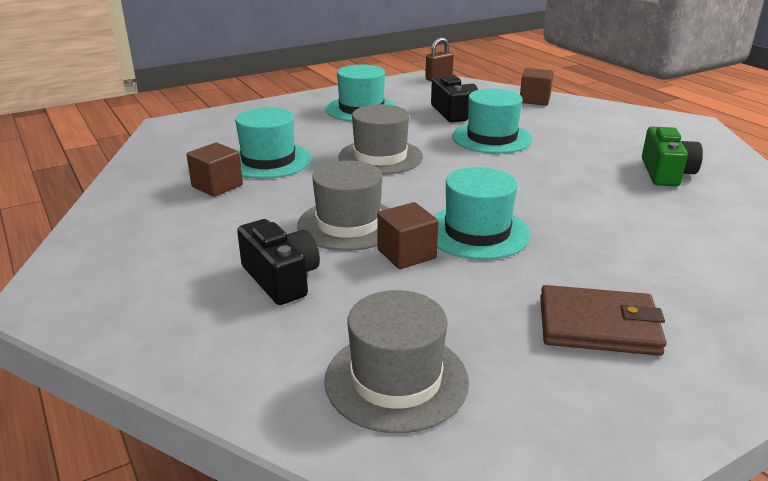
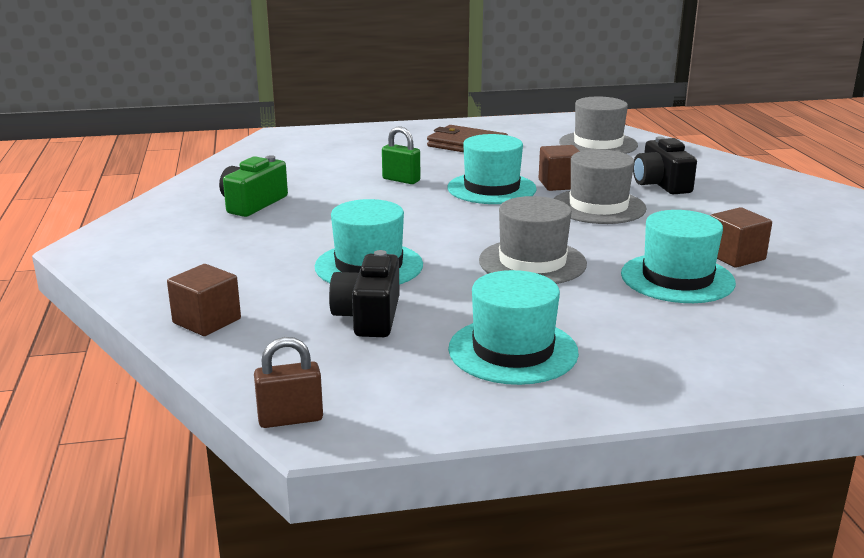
camera: 160 degrees left, 5 degrees down
none -> green padlock [382,126,420,184]

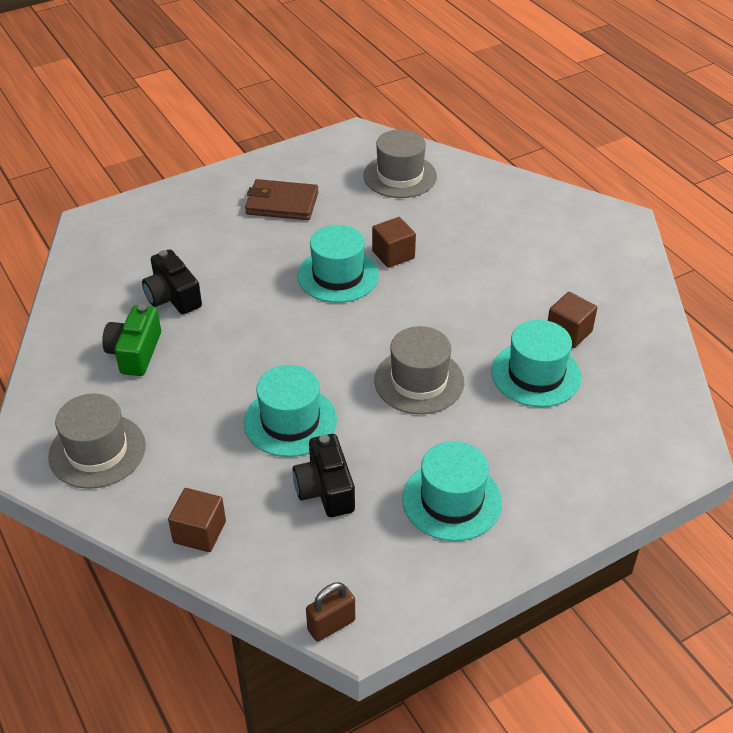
camera: 20 degrees left, 20 degrees up
green padlock [382,126,420,184] -> none
grey hat [554,149,646,224] -> grey hat moved to [48,394,146,489]
black camera [633,137,697,194] -> black camera moved to [142,250,202,314]

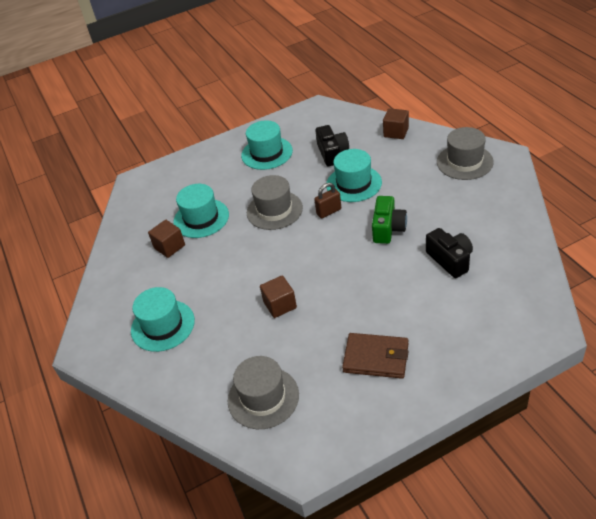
camera: 170 degrees left, 0 degrees up
green camera [102,304,161,376] -> green camera moved to [372,196,407,244]
turquoise hat [297,225,379,303] -> turquoise hat moved to [131,287,195,352]
brown padlock [306,582,355,642] -> brown padlock moved to [314,183,341,218]

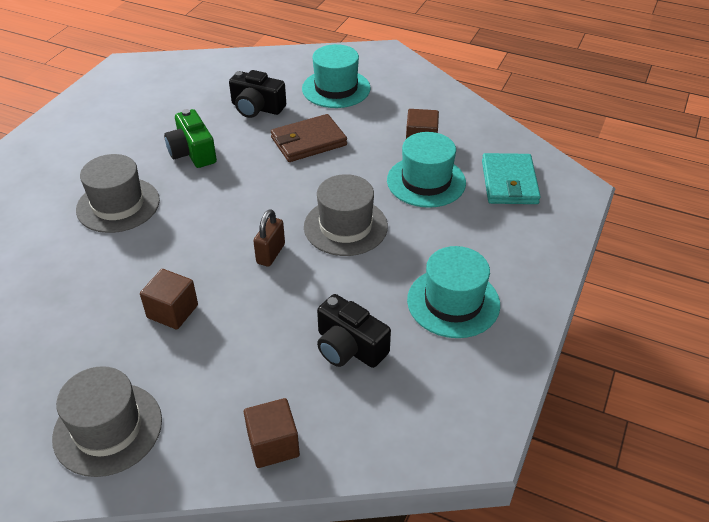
camera: 135 degrees right, 0 degrees up
grey hat [228,356,299,429] -> grey hat moved to [76,154,160,233]
brown cube [260,275,297,318] -> brown cube moved to [140,269,198,330]
turquoise hat [327,149,382,202] -> none
brown wallet [342,333,409,379] -> brown wallet moved to [271,114,347,162]
green camera [372,196,407,244] -> green camera moved to [164,109,217,168]
black camera [426,228,473,278] -> black camera moved to [229,70,286,118]
none -> turquoise wallet [482,153,541,204]

